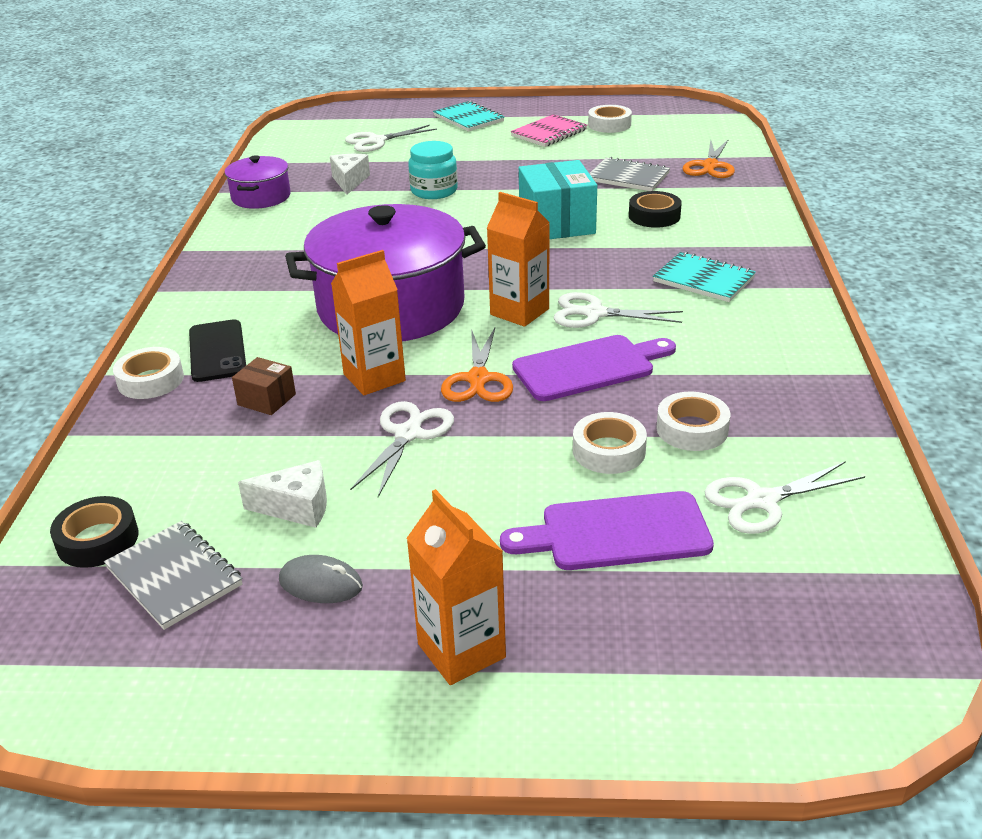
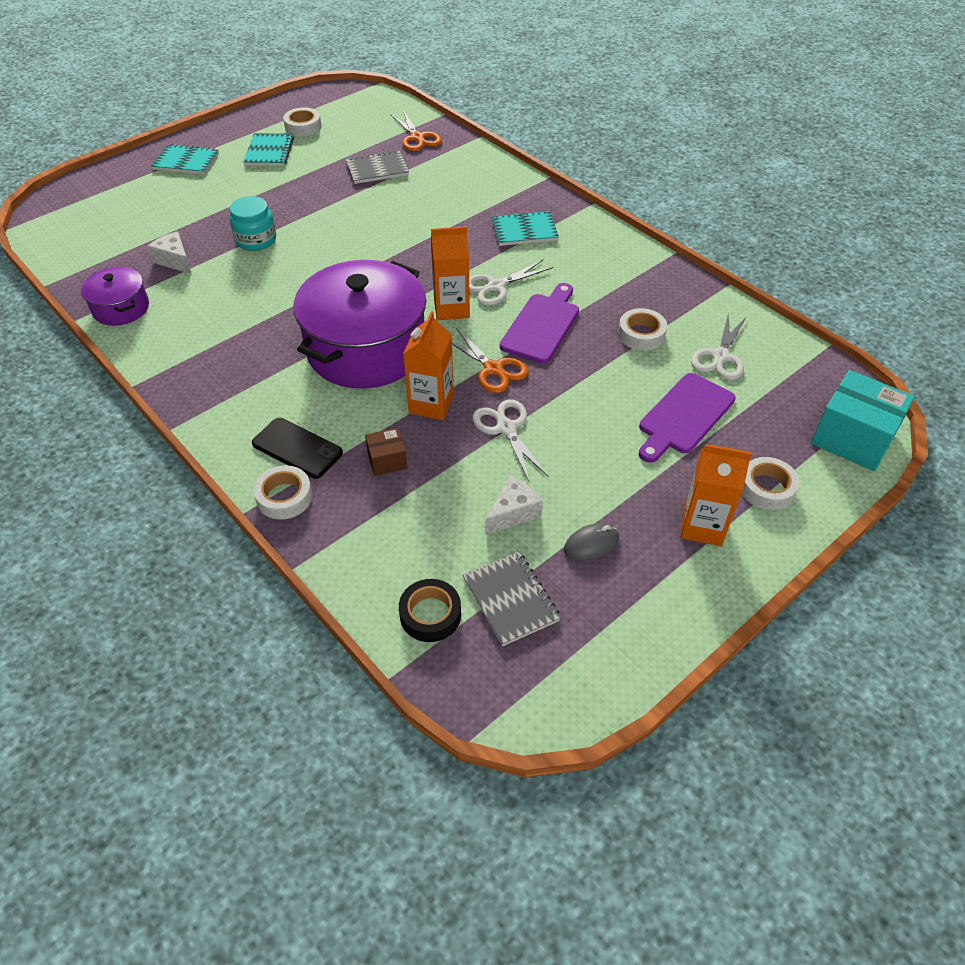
camera: 45 degrees left, 15 degrees up
grey notebook [104,521,242,630] -> grey notebook turned 60 degrees clockwise [463,552,561,646]
white scissors [345,125,437,152] -> none
pink notebook [511,114,587,147] -> turquoise notebook [243,133,294,166]
turquoise box [519,160,597,239] -> turquoise box moved to [811,370,915,471]
white tape [573,412,647,474] -> white tape moved to [742,457,800,510]
black tape [629,191,682,228] -> none

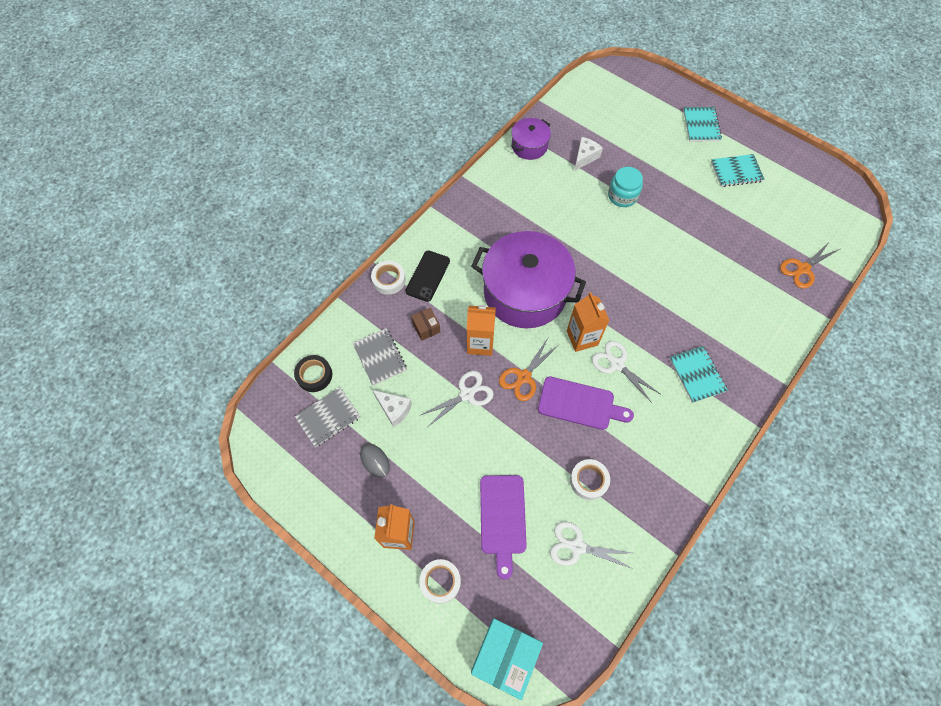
camera: 80 degrees right, 15 degrees up
white tape [283,107,322,137] -> none
grey notebook [346,150,409,184] -> grey notebook moved to [353,328,407,386]
purple cutting board [639,373,736,463] -> purple cutting board turned 120 degrees counterclockwise [480,475,527,580]

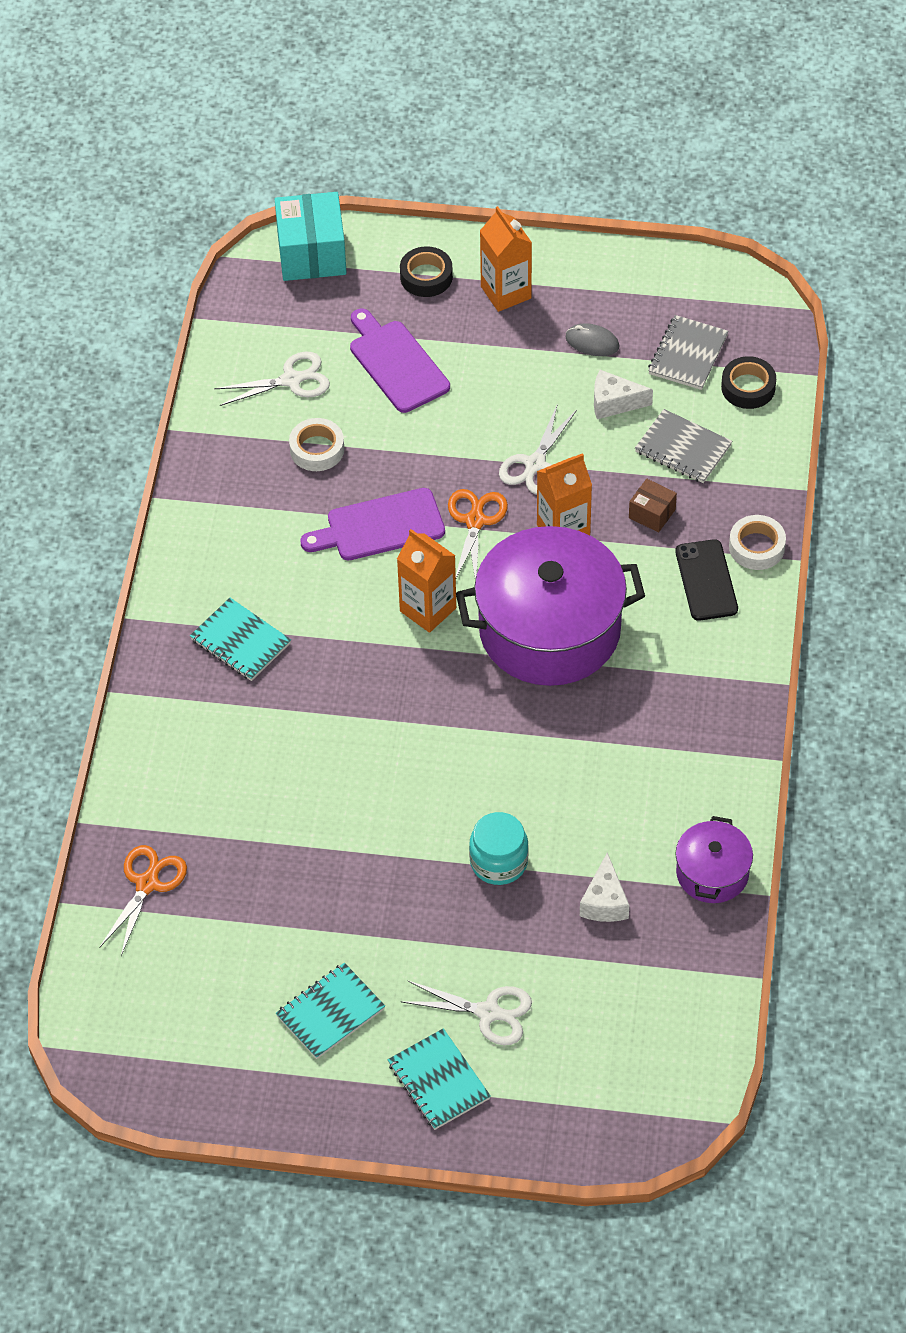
camera: 150 degrees right, 10 degrees down
white tape [419,559,461,604] -> black tape [400,246,453,297]
white scissors [592,341,660,403] -> white scissors moved to [401,980,532,1045]

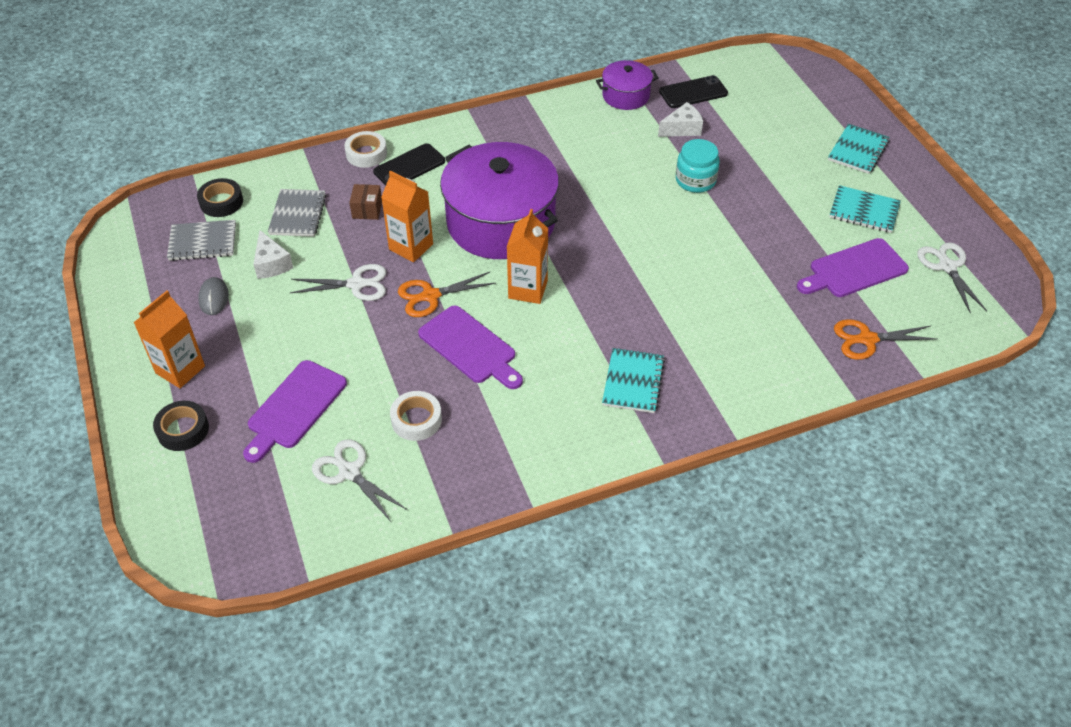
camera: 120 degrees left, 5 degrees down
turquoise box [275,192,347,281] -> none
white scissors [401,980,532,1045] -> white scissors moved to [917,242,987,314]
none -> black phone [659,75,728,108]
none -> purple cutting board [797,238,909,297]

